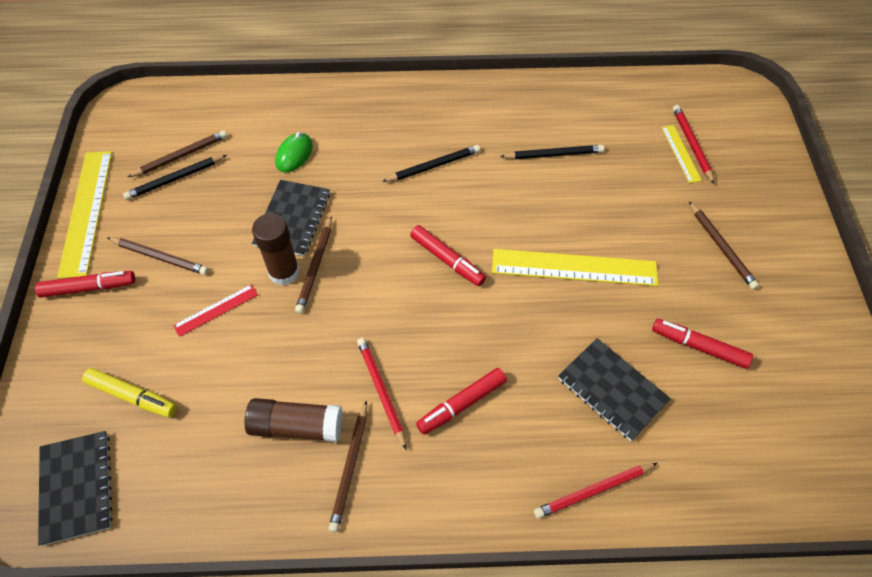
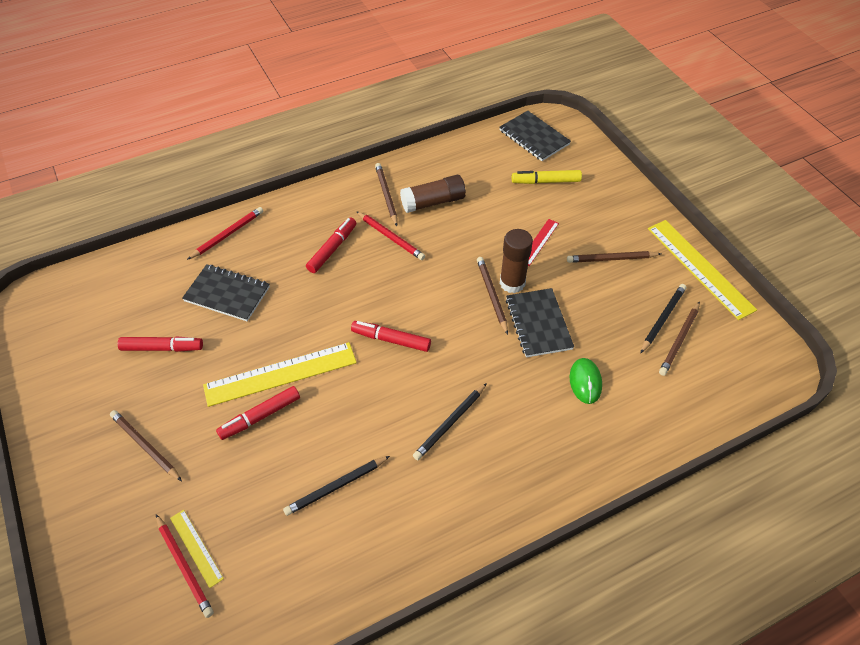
camera: 155 degrees right, 5 degrees down
red marker [35,271,135,298] -> red marker moved to [216,386,300,440]

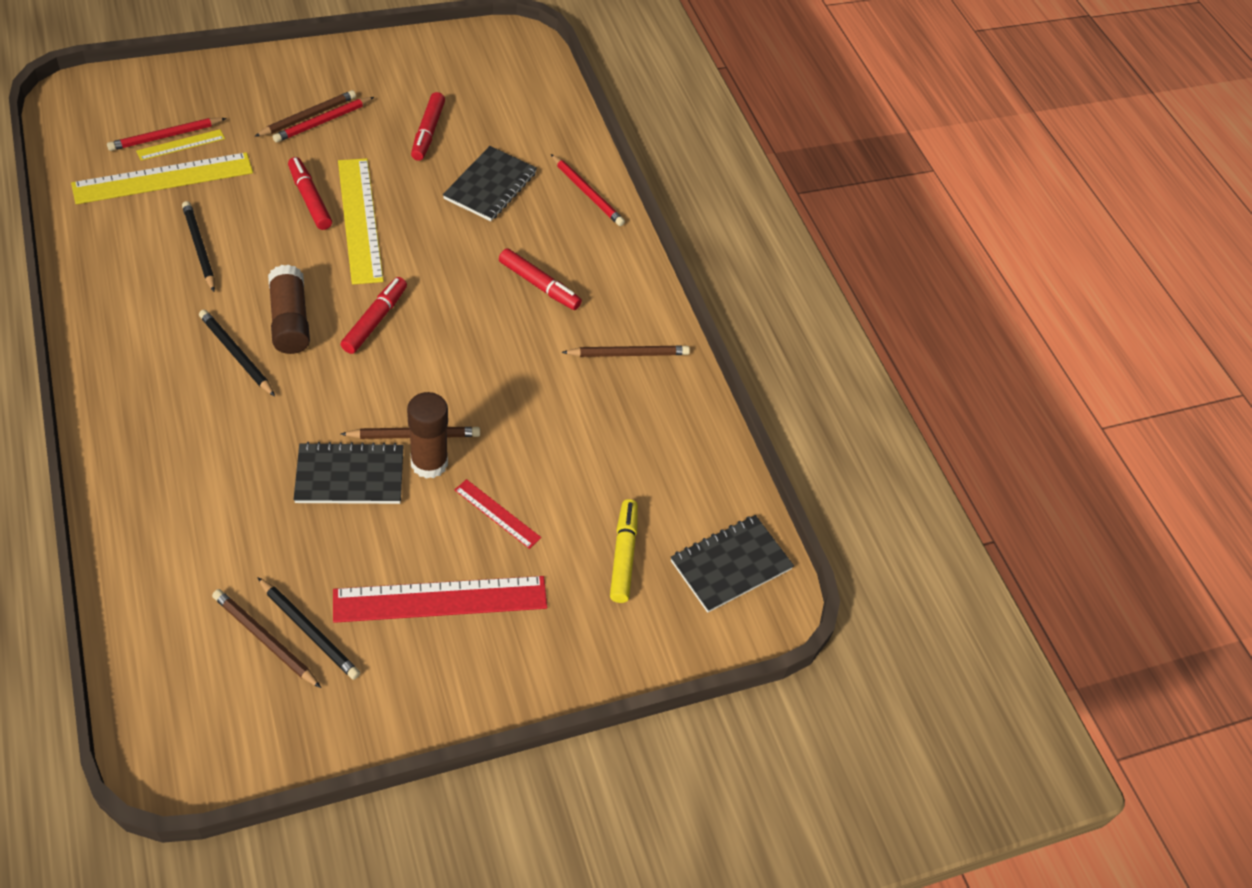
camera: 90 degrees right, 0 degrees up
red pencil [356,211,425,260] -> red pencil moved to [273,97,374,142]
brown glue stick [400,175,466,213] -> brown glue stick moved to [268,265,310,354]
brown pencil [567,251,661,263] -> red ruler [333,576,547,623]
green mouse [570,358,602,404] -> none
yellow ruler [648,220,757,320] -> yellow ruler moved to [71,152,253,204]

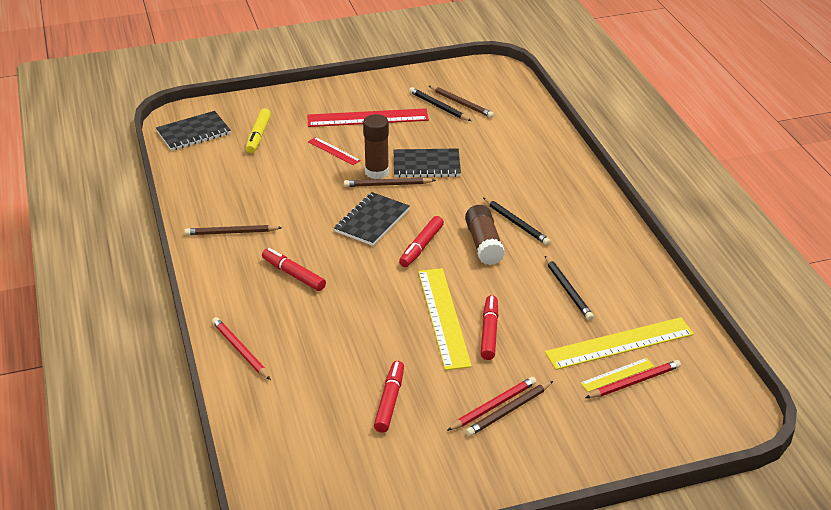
camera: 170 degrees left, 15 degrees down
red marker [288,157,332,230] -> red marker turned 150 degrees counterclockwise [481,295,498,360]
black notebook [443,146,537,221] -> black notebook moved to [334,192,410,246]

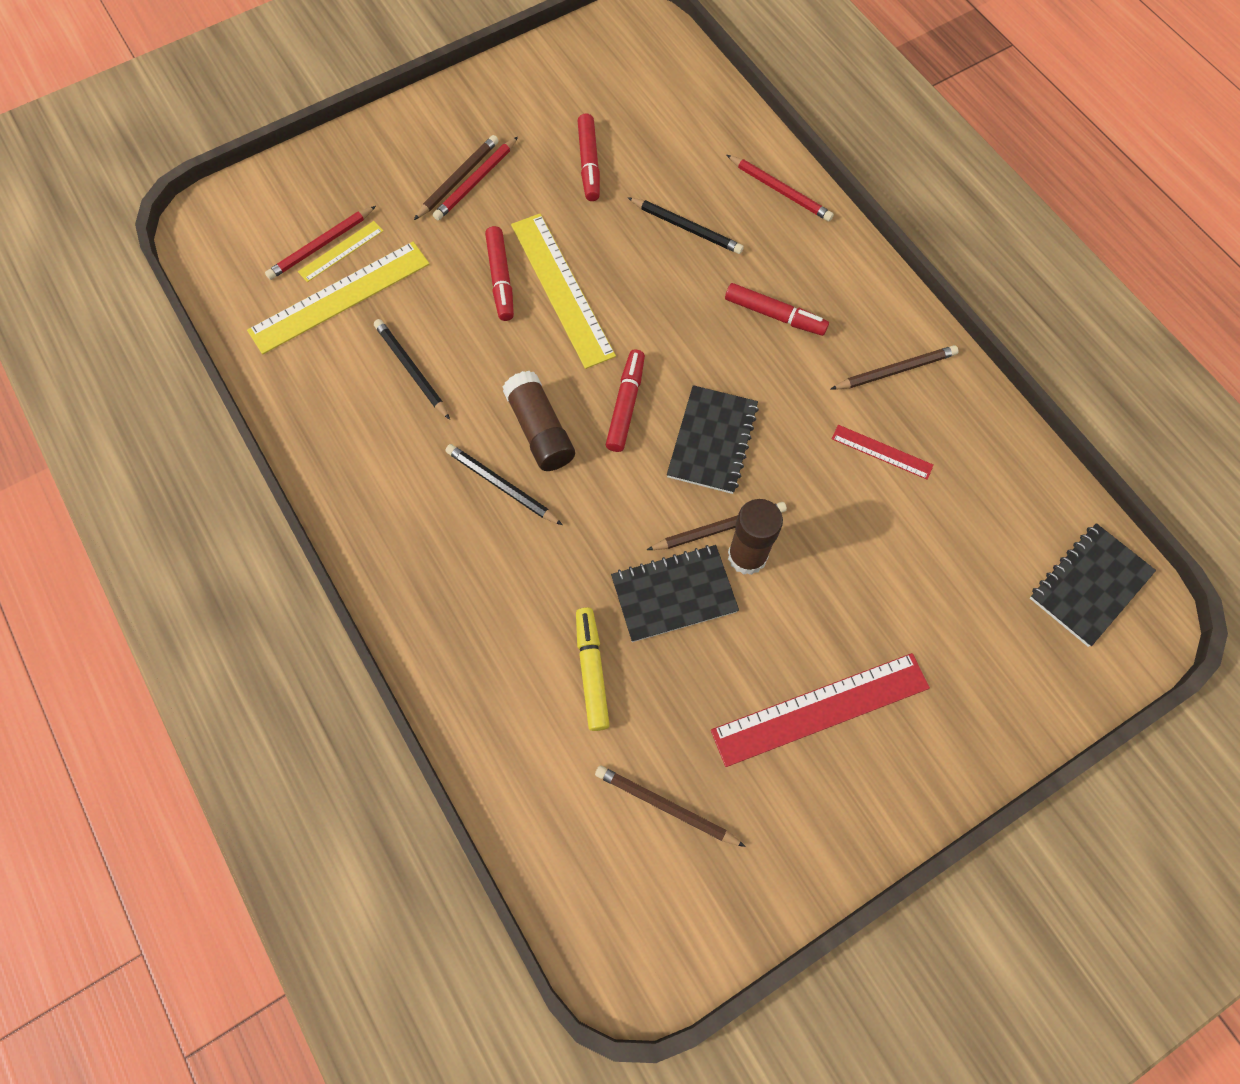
camera: 165 degrees right, 30 degrees up
yellow marker [246,108,271,153] -> yellow marker moved to [576,607,610,731]
red ruler [308,137,361,165] -> red ruler moved to [832,425,934,480]
black pencil [409,87,471,121] -> black pencil moved to [628,197,744,254]

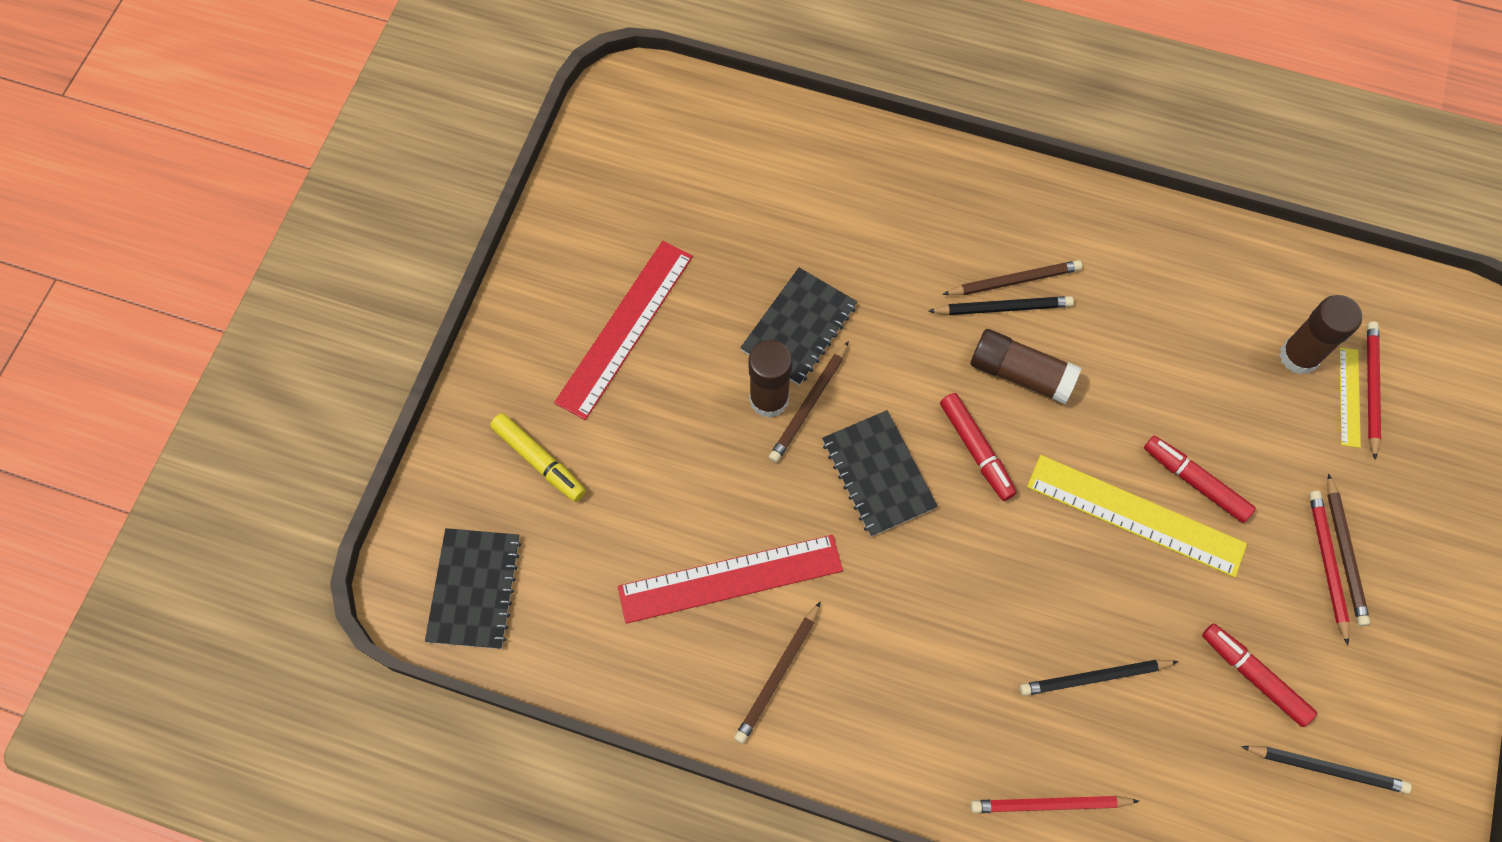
camera: 140 degrees right, 0 degrees up
yellow ruler [247,242,429,354] -> brown glue stick [1279,295,1362,375]
black pencil [374,319,450,420] -> black pencil moved to [1241,746,1412,794]
yellow marker [576,607,610,731] -> yellow marker moved to [490,413,586,502]
brown pencil [595,766,746,847] -> brown pencil moved to [942,260,1082,295]
red marker [725,283,829,336] -> none
red ruler [832,425,934,480] -> red ruler [618,535,843,624], size x1.98

